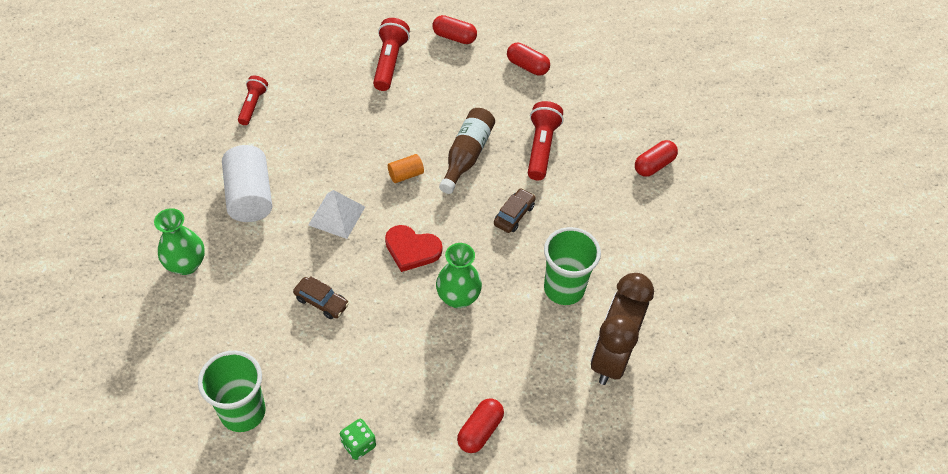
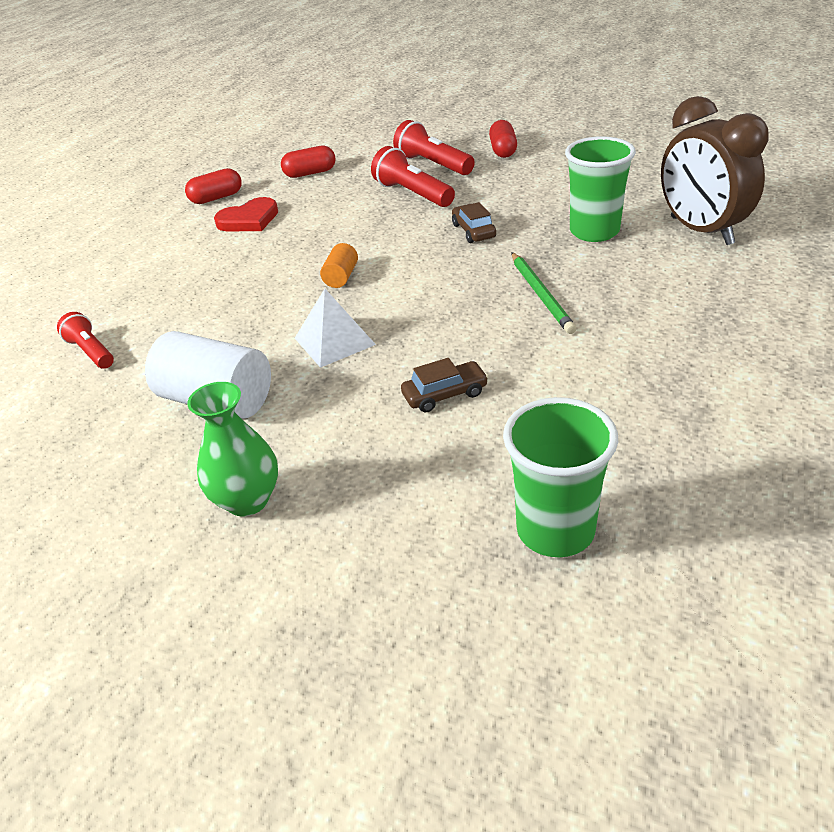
camera: 45 degrees left, 15 degrees down
green dice [340,419,376,460] -> none
red flashlight [373,18,410,91] -> red flashlight moved to [393,120,475,175]
red heart [385,225,442,272] -> red heart moved to [214,197,278,231]
green vase [436,243,482,308] -> green pencil [511,252,576,334]
brown bottle [439,108,495,194] -> none
red capsule [457,399,504,453] -> none

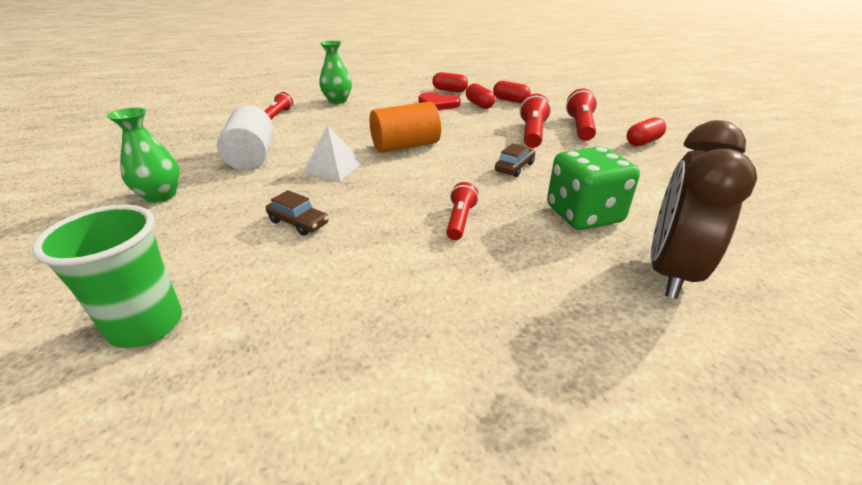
camera: 50 degrees right, 5 degrees down
orange cylinder [320,243,358,288] -> orange cylinder [369,102,441,153], size x2.03
green pencil [511,252,576,334] -> red flashlight [446,182,479,240]
green cup [565,136,636,242] -> green dice [547,146,640,230]
none -> green vase [319,41,352,104]
none -> red capsule [466,83,495,109]

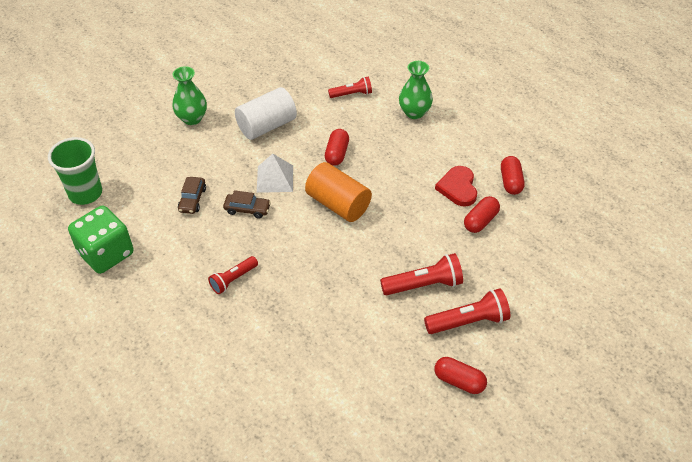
camera: 65 degrees right, 15 degrees up
red flashlight [446,182,479,240] -> red flashlight turned 150 degrees clockwise [208,256,258,294]
red capsule [493,81,531,103] -> red capsule moved to [325,129,349,165]
brown car [495,143,535,177] -> brown car moved to [223,190,271,219]
green dice [547,146,640,230] -> green dice moved to [68,206,134,274]
brown clock [651,120,757,299] -> none

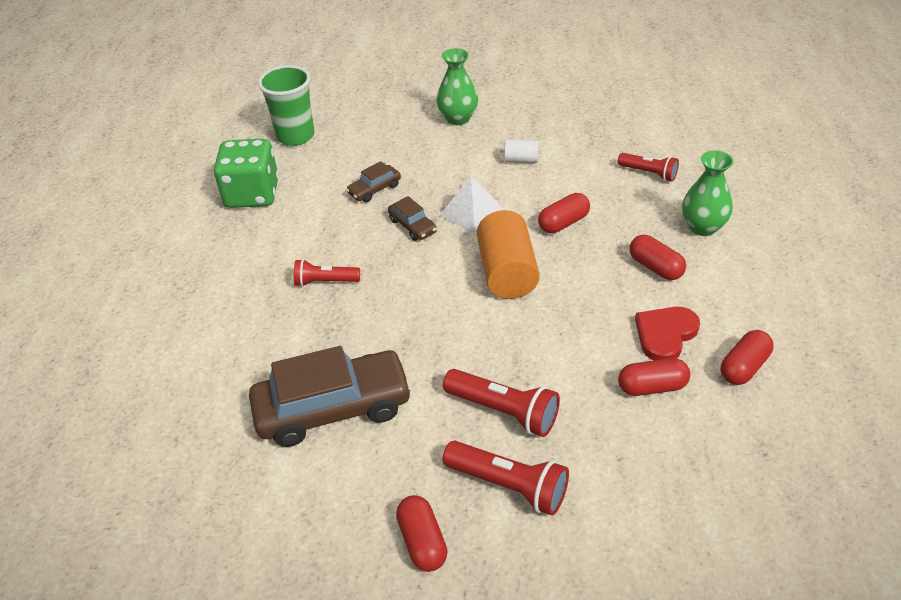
camera: 45 degrees right, 5 degrees down
white cylinder [235,87,297,140] -> white cylinder [505,139,539,163], size x0.49
none -> brown car [249,346,412,447]
none -> red capsule [629,235,686,280]

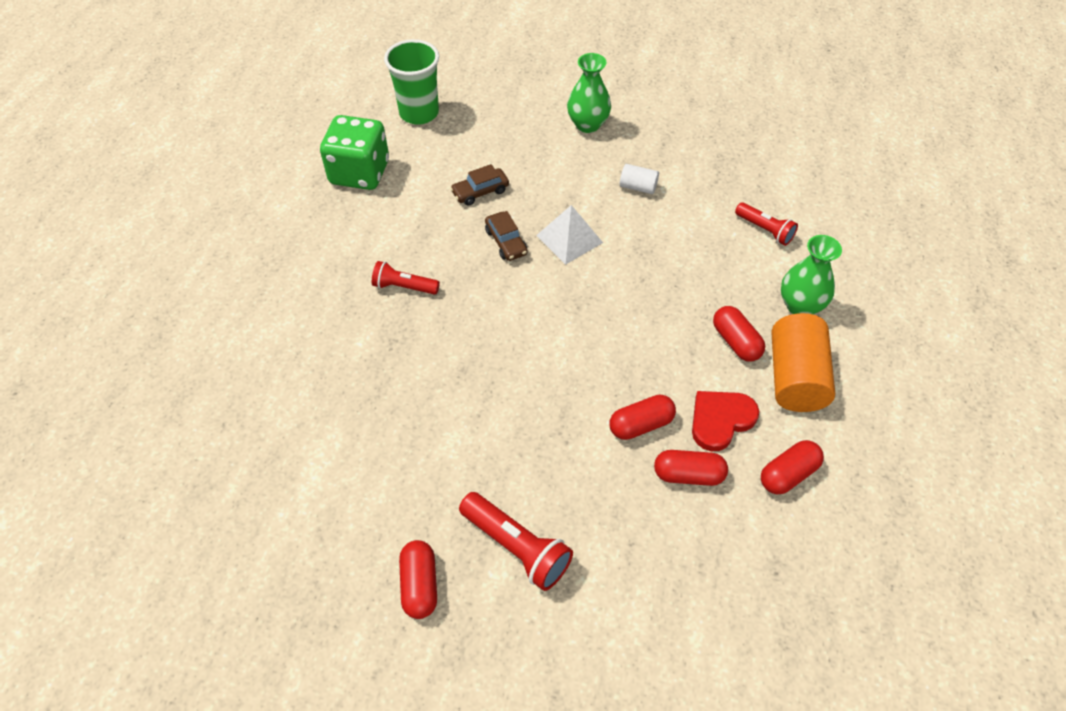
camera: 10 degrees right, 10 degrees up
brown car [249,346,412,447] -> none
red flashlight [443,369,560,437] -> none
orange cylinder [477,210,540,299] -> orange cylinder moved to [771,313,835,412]
red capsule [538,193,590,233] -> red capsule moved to [610,394,676,440]

